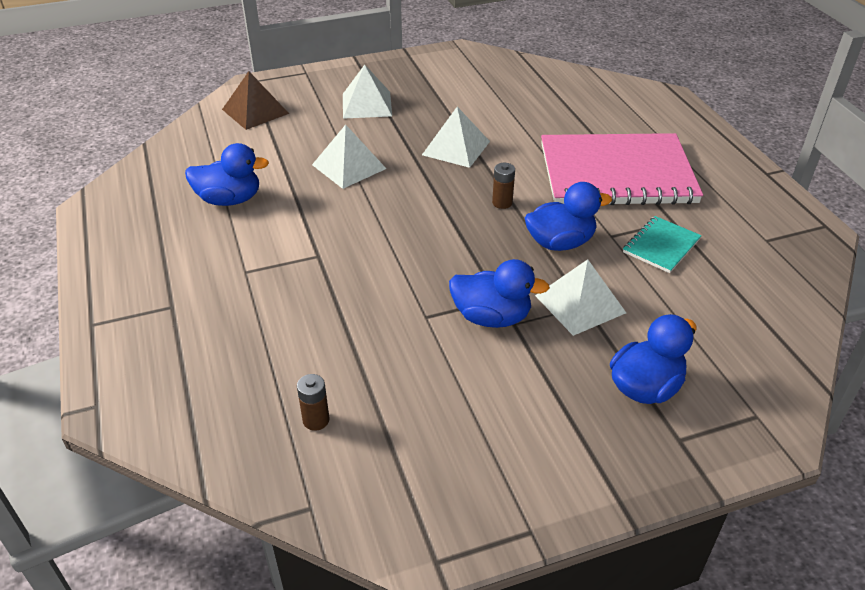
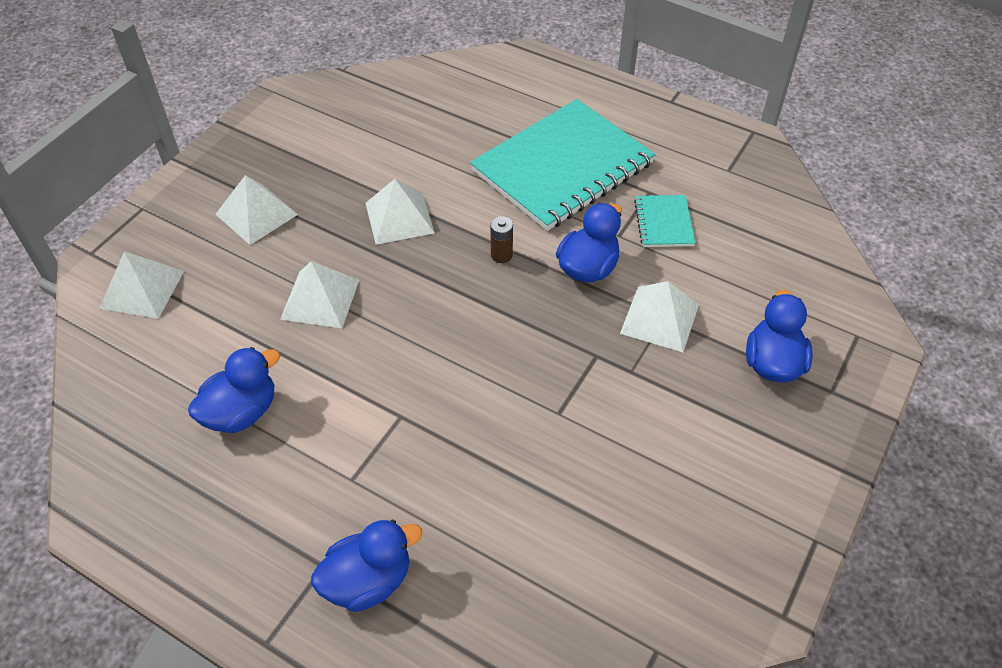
camera: 40 degrees left, 10 degrees up
brown pyramid [222,71,289,130] -> white pyramid [99,251,184,319]
brown battery [297,374,330,431] -> none
blue duck [449,259,550,328] -> blue duck moved to [311,519,422,612]
pink notebook [541,133,703,205] -> turquoise notebook [470,99,656,231]

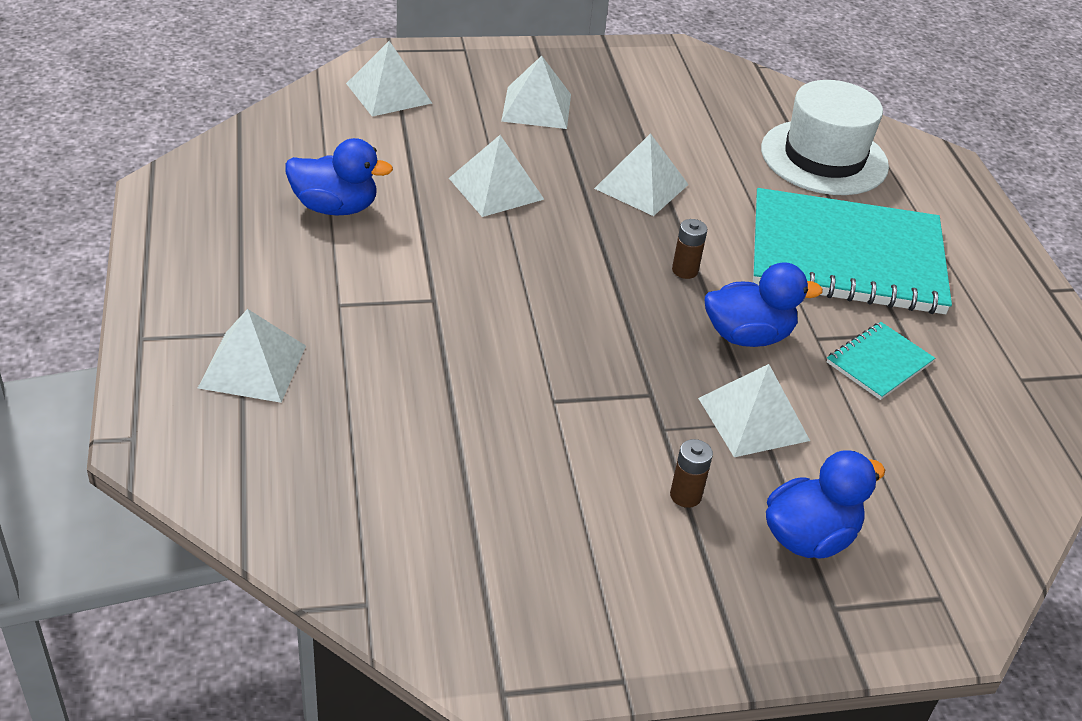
camera: 45 degrees right, 10 degrees down
blue duck [311,519,422,612] -> white pyramid [198,309,306,403]
none -> brown battery [670,439,713,508]
none -> white hat [761,80,889,195]

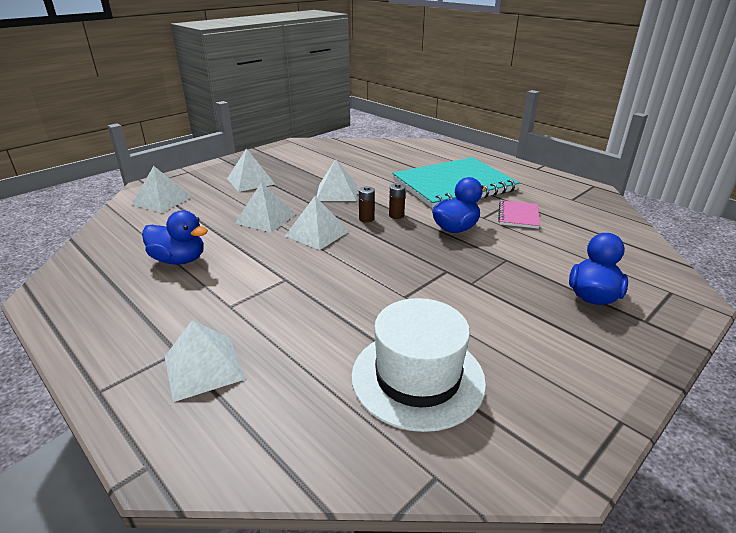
camera: 30 degrees left, 10 degrees down
blue duck [285,138,393,215] -> blue duck turned 45 degrees clockwise [142,210,208,265]
brown battery [670,439,713,508] -> brown battery moved to [359,186,375,223]
white pyramid [698,364,810,457] -> white pyramid moved to [285,196,349,250]
white hat [761,80,889,195] -> white hat moved to [351,298,486,432]
turquoise notebook [827,322,935,400] -> pink notebook [498,200,540,229]

